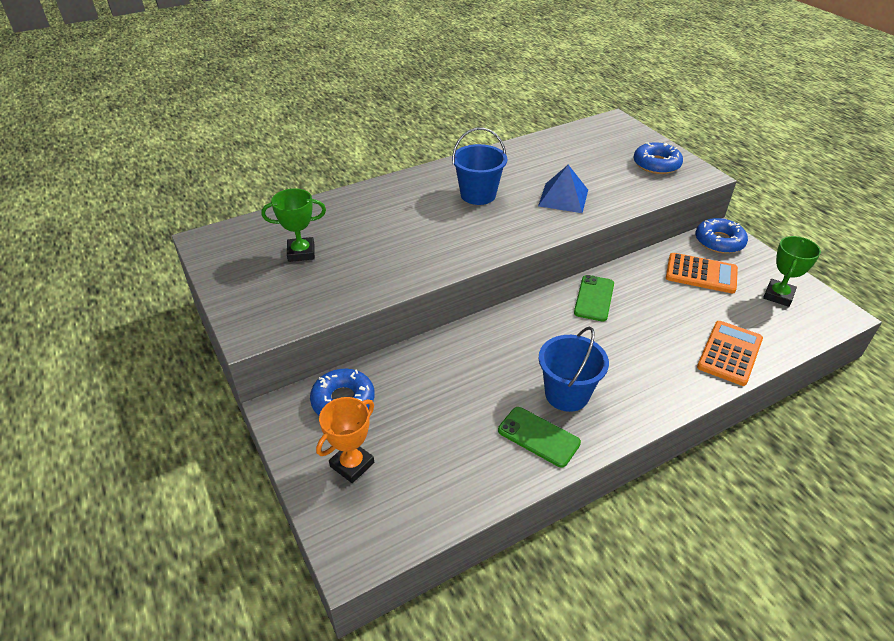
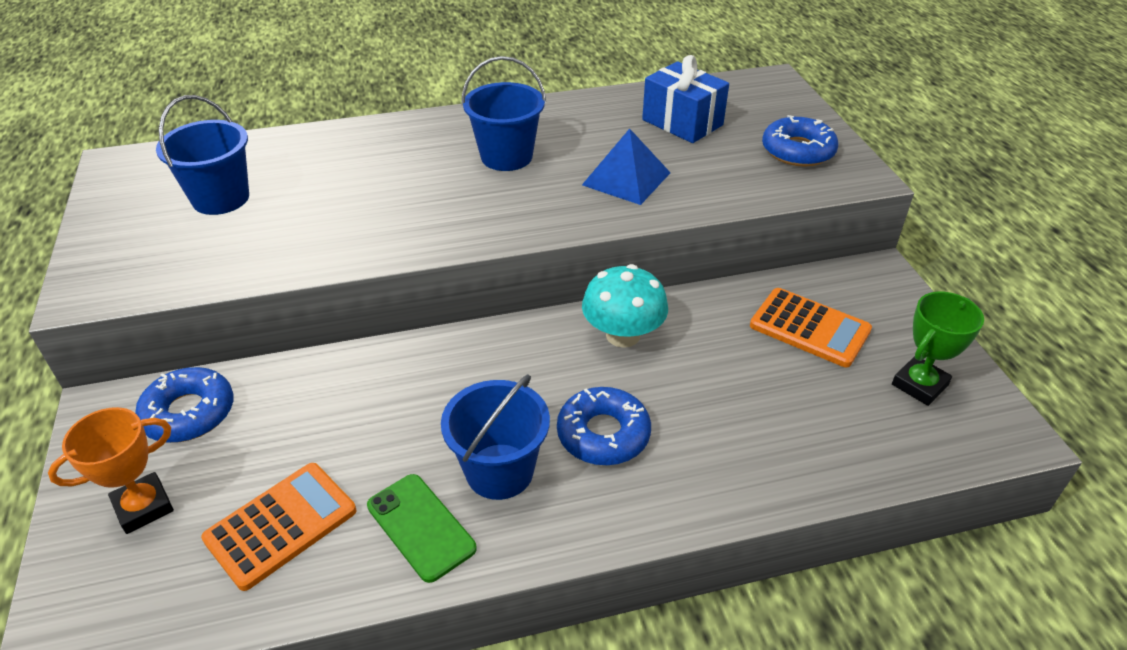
camera: 15 degrees right, 0 degrees up
green trophy [261,189,326,262] -> blue bucket [156,95,249,215]
green phone [574,275,614,321] -> turquoise mushroom [582,264,668,348]
blue donut [696,218,748,254] -> blue donut moved to [557,387,651,465]
orange calculator [697,321,763,386] -> orange calculator moved to [201,463,356,591]
none -> blue gift [642,55,729,143]

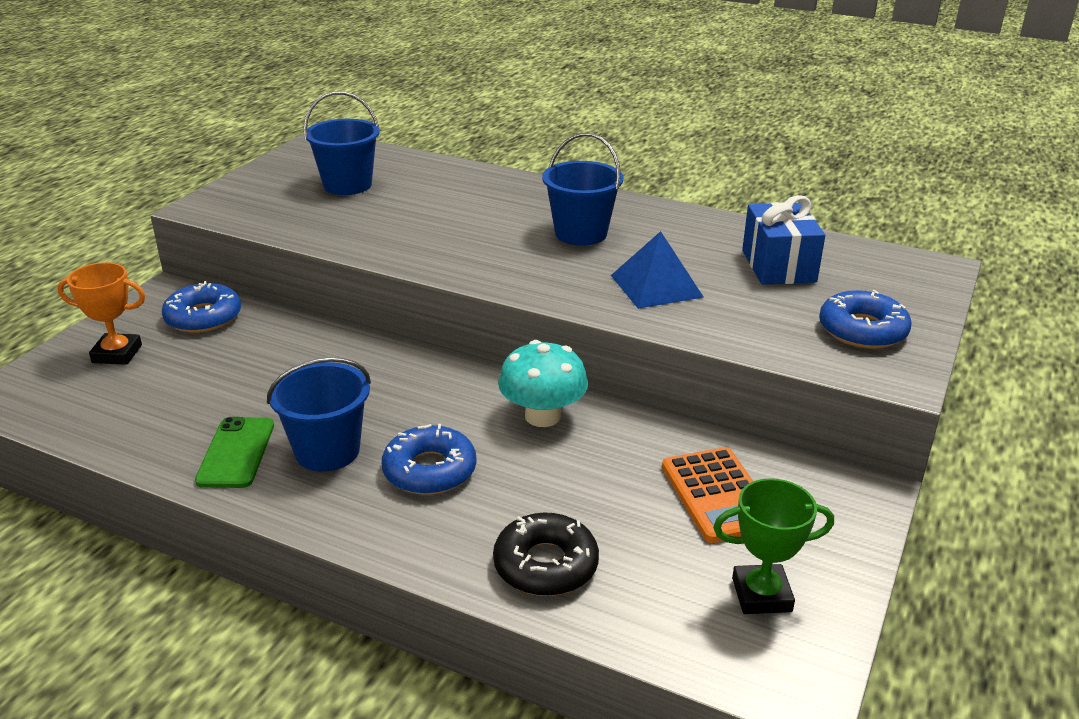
camera: 40 degrees right, 10 degrees down
orange calculator [201,463,356,591] -> none
none -> black donut [493,513,599,596]

